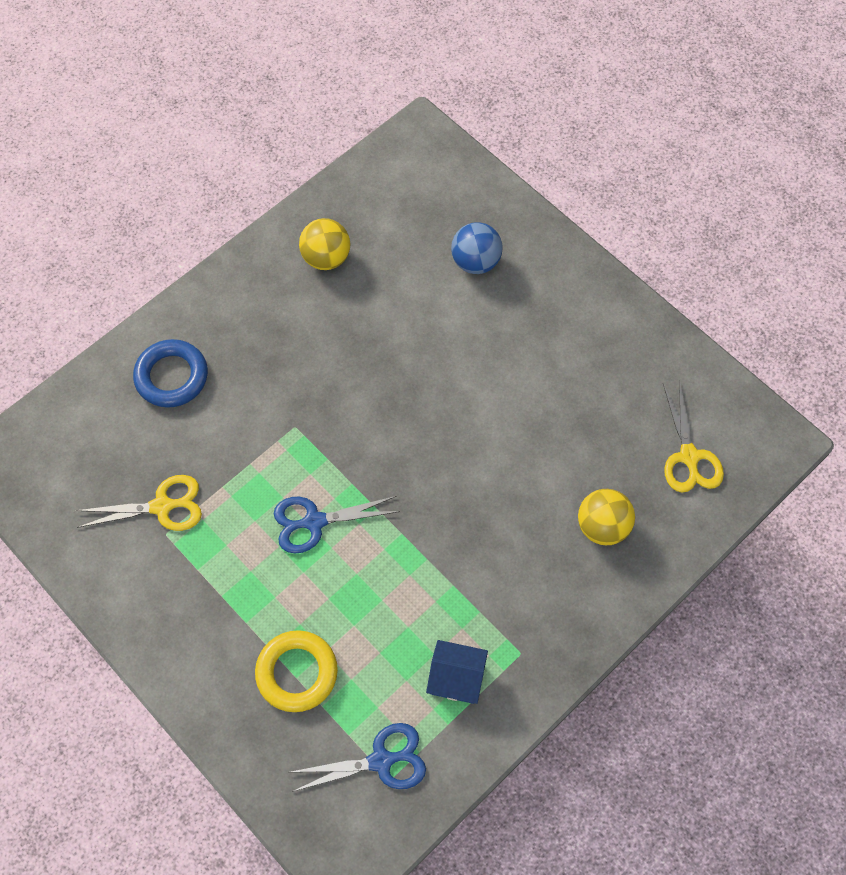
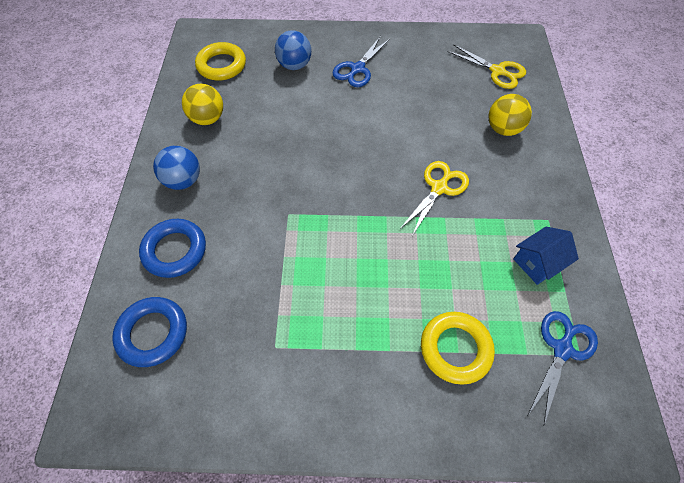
camera: 45 degrees left, 5 degrees down
yellow scissors [75,475,202,531] -> yellow scissors moved to [400,161,469,236]
blue scissors [273,496,400,553] -> blue scissors moved to [333,36,390,87]
none -> blue ring [112,297,187,367]
none -> blue ball [153,146,200,190]
none -> yellow ring [195,42,246,81]

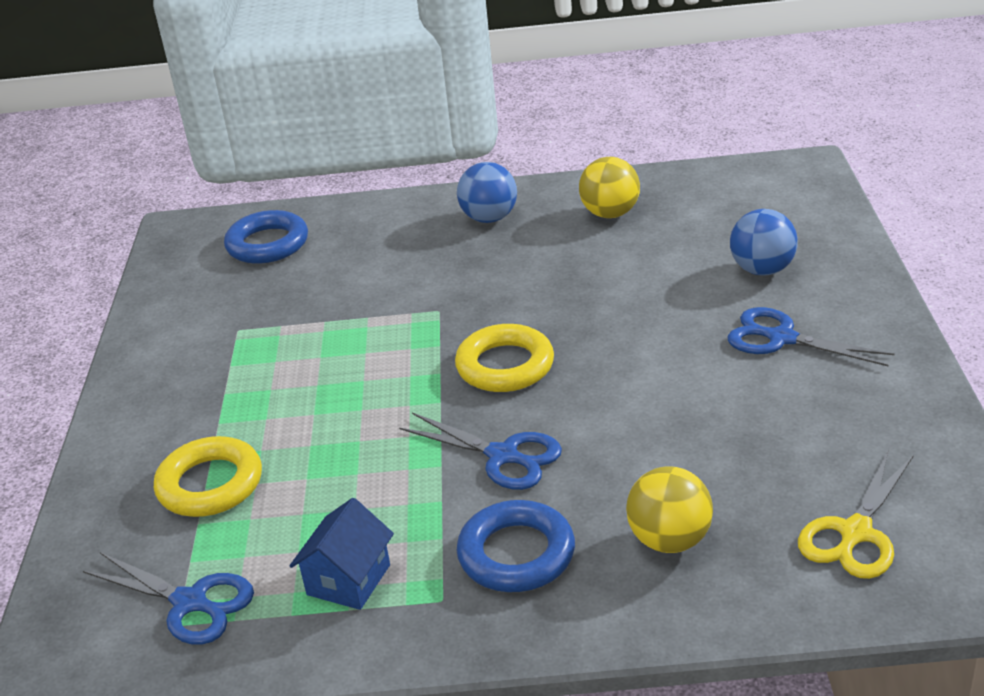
camera: 90 degrees right, 25 degrees down
blue ring [139,219,206,278] -> blue ring moved to [456,500,575,592]
yellow ring [195,42,246,81] -> yellow ring moved to [455,324,554,392]
yellow scissors [400,161,469,236] -> blue scissors [399,412,562,490]
blue house [513,227,579,285] -> blue house turned 60 degrees clockwise [290,498,394,610]

